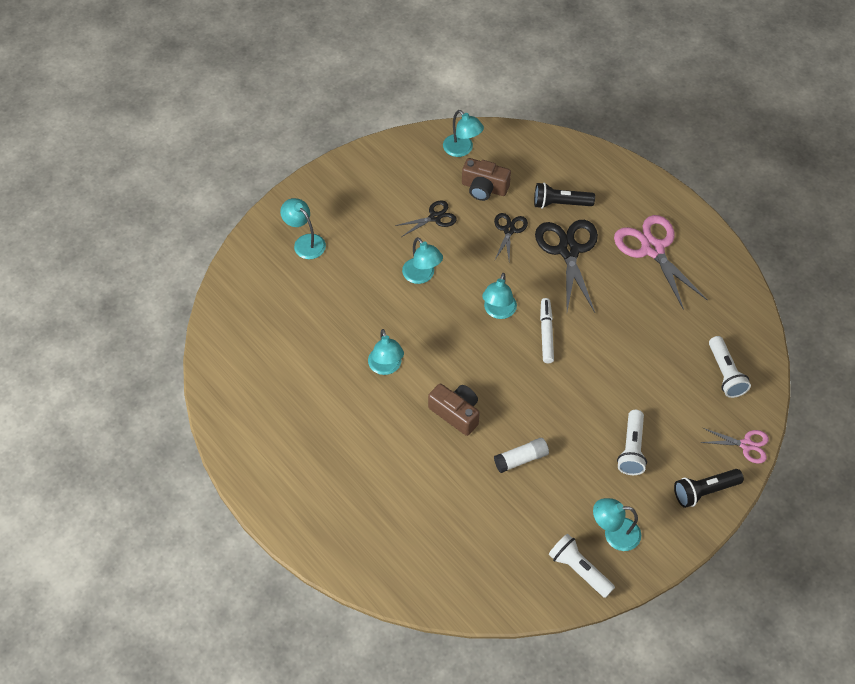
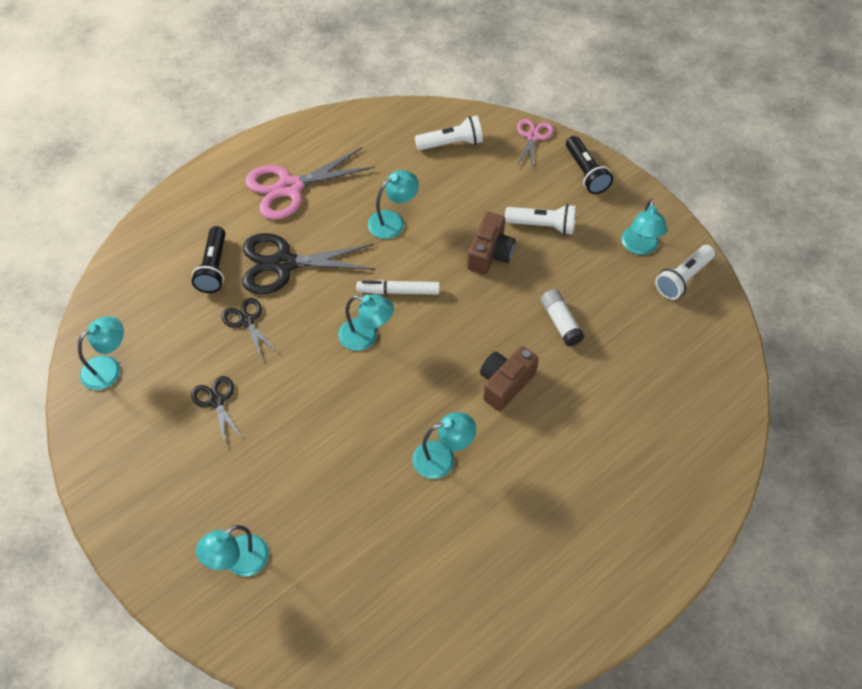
camera: 90 degrees left, 0 degrees up
turquoise lamp [402,237,443,284] -> turquoise lamp moved to [368,170,419,239]
brown camera [462,158,511,201] -> brown camera moved to [467,212,515,274]
black scissors [494,213,528,260] -> black scissors turned 45 degrees clockwise [221,298,278,360]

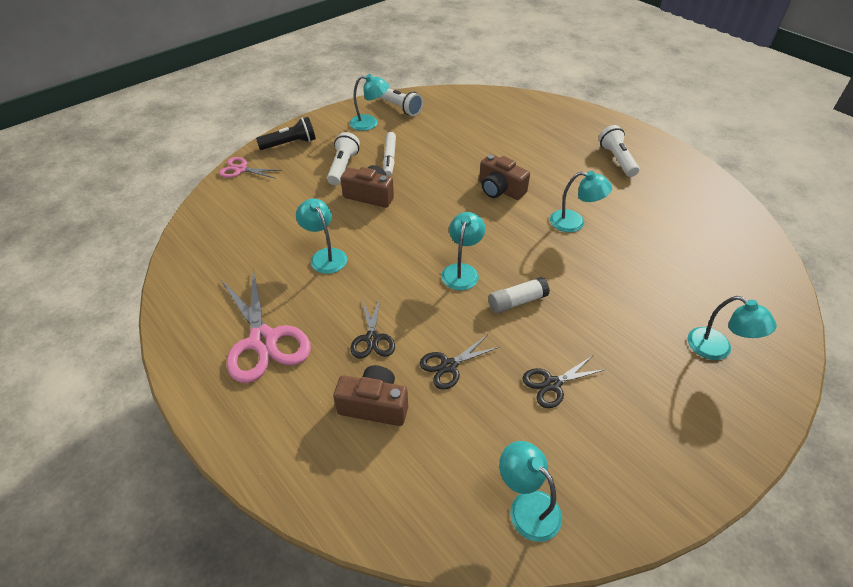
camera: 90 degrees left, 10 degrees down
black flashlight [192,226,226,293] -> brown camera [333,365,408,426]
black scissors [242,233,376,294] -> black scissors [351,298,395,359], size x0.54
white marker [356,280,440,295] -> white marker moved to [383,132,396,177]
turquoise lamp [412,412,476,479] -> turquoise lamp turned 120 degrees clockwise [550,171,612,232]
white flashlight [415,116,483,150] -> white flashlight moved to [599,125,640,177]
white glue stick [541,289,585,346] -> white glue stick moved to [489,277,550,313]

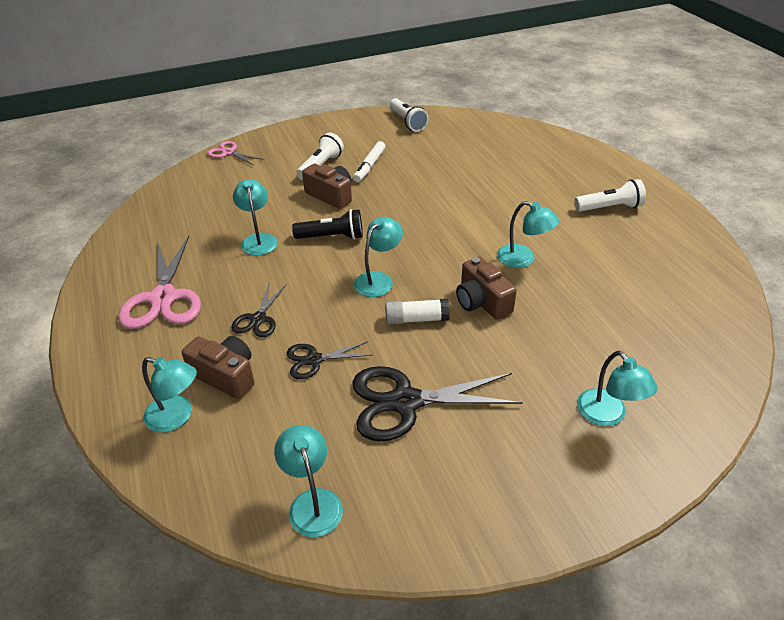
camera: 20 degrees right, 5 degrees down
black flashlight [256,117,316,150] -> black flashlight moved to [292,209,363,240]
turquoise lamp [349,74,389,131] -> turquoise lamp moved to [142,357,197,432]
brown camera [479,154,530,200] -> brown camera moved to [456,256,517,320]
black scissors [522,356,606,408] -> black scissors [352,366,523,442], size x1.85
white flashlight [599,125,640,177] -> white flashlight turned 75 degrees clockwise [574,179,646,212]

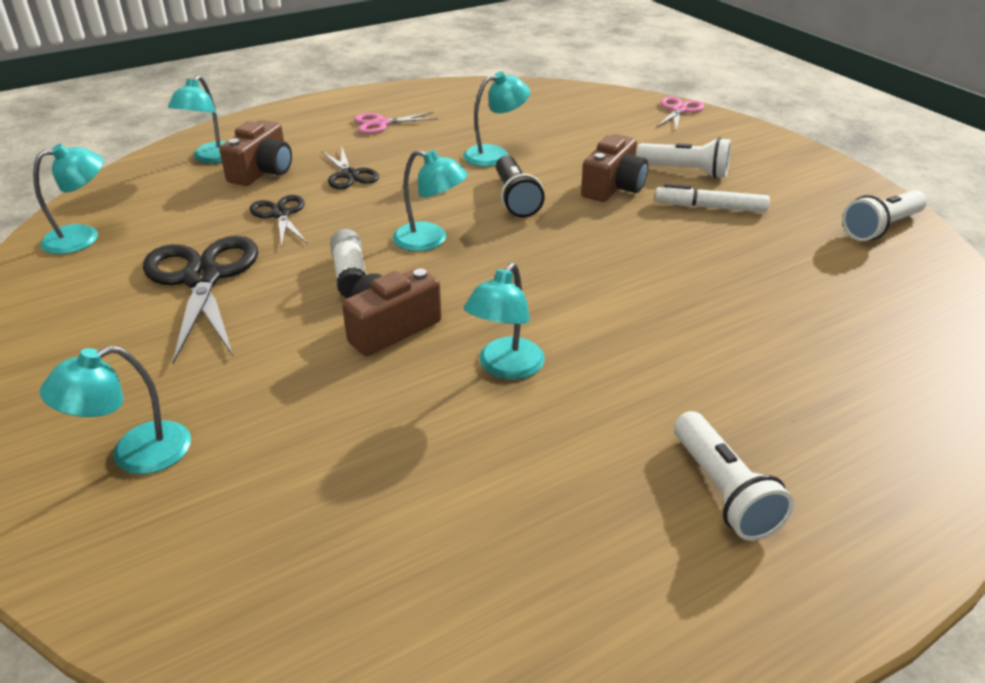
camera: 80 degrees right, 5 degrees down
pink scissors [118,236,201,329] -> pink scissors [354,112,438,134], size x0.54
black scissors [231,284,286,337] -> black scissors turned 120 degrees counterclockwise [321,148,379,189]

